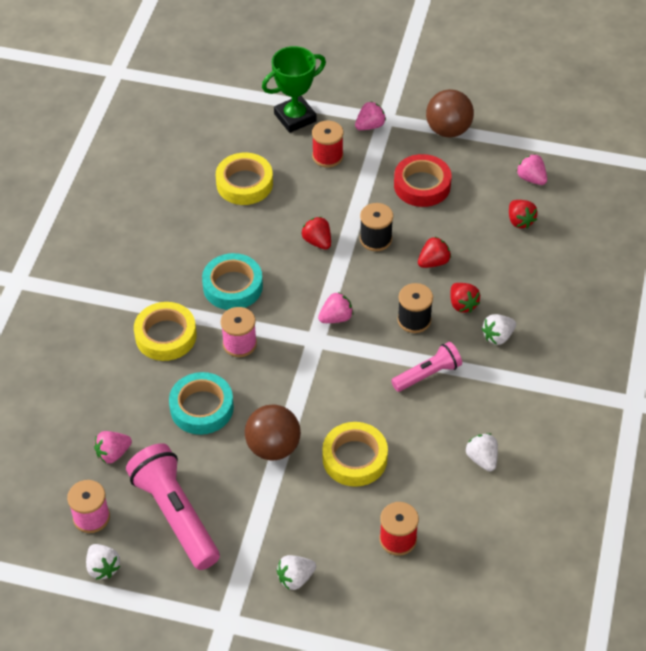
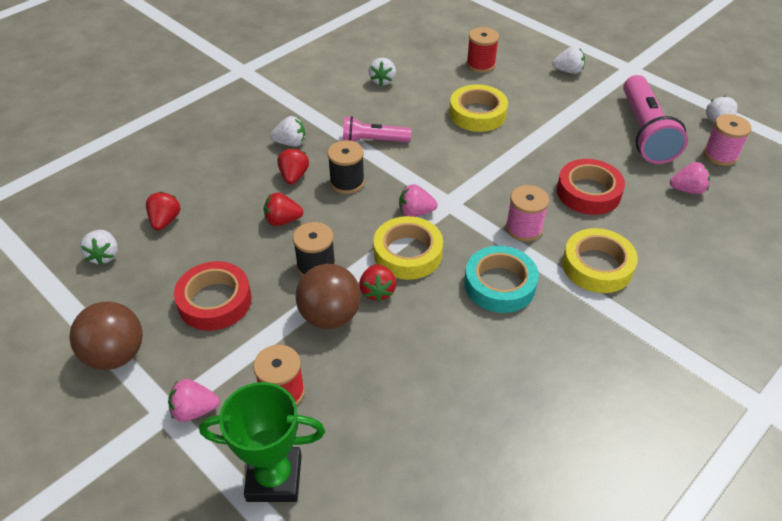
camera: 150 degrees left, 5 degrees down
turquoise tape [169,372,234,435] -> red tape [557,159,625,215]
yellow tape [216,153,273,205] -> yellow tape moved to [373,216,443,280]
brown ball [245,404,301,461] -> brown ball moved to [296,264,361,329]
pink strawberry [516,154,547,185] -> white strawberry [80,230,118,265]

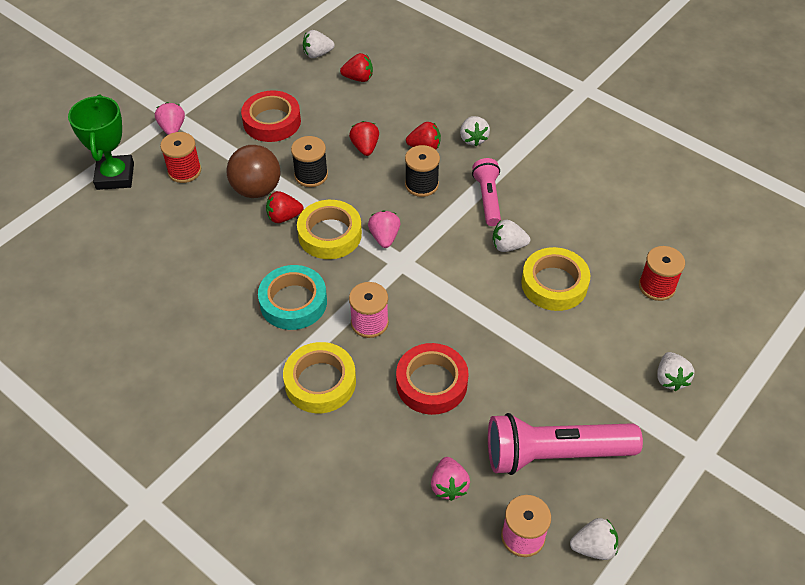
camera: 85 degrees right, 5 degrees up
brown ball [69,301,143,370] -> none
white strawberry [368,58,396,86] -> white strawberry moved to [493,220,530,252]

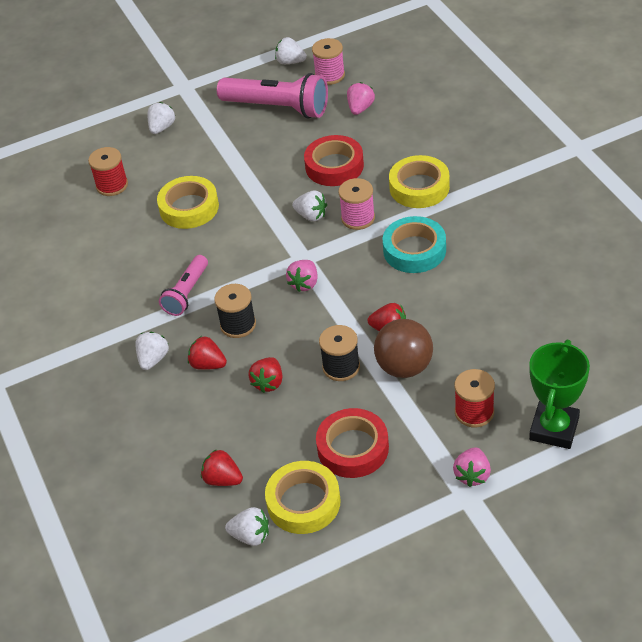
camera: 150 degrees left, 5 degrees down
yellow tape [297,200,362,259] -> yellow tape moved to [265,461,341,534]
white strawberry [493,220,530,252] -> white strawberry moved to [292,190,327,222]

